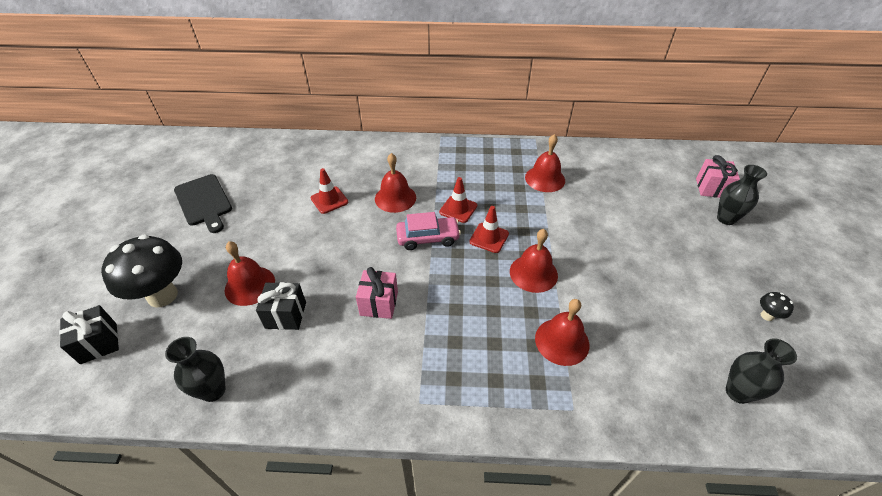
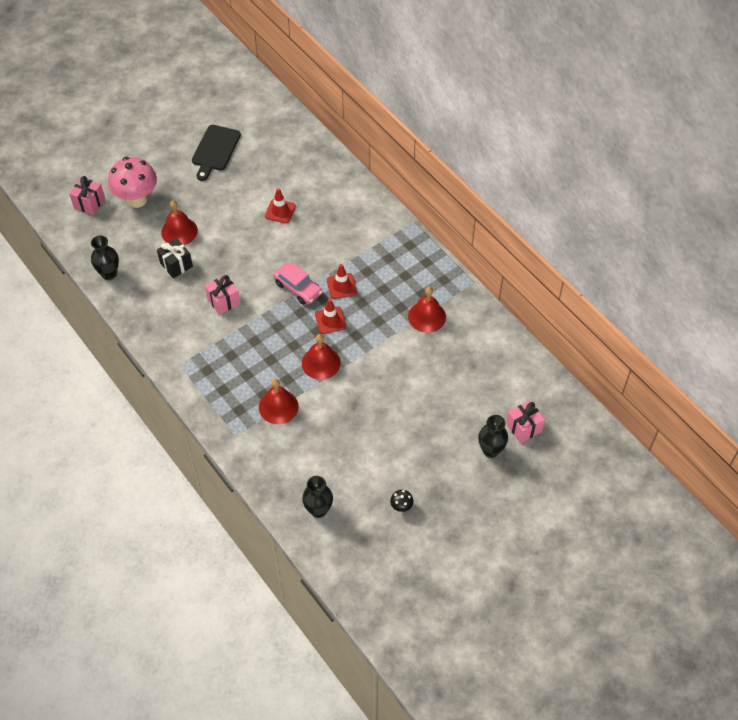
camera: 50 degrees right, 10 degrees up
black gift [59,305,119,364] -> pink gift [69,176,105,215]
black mushroom [101,234,182,307] -> pink mushroom [108,157,157,208]
red bell [375,153,416,213] -> none

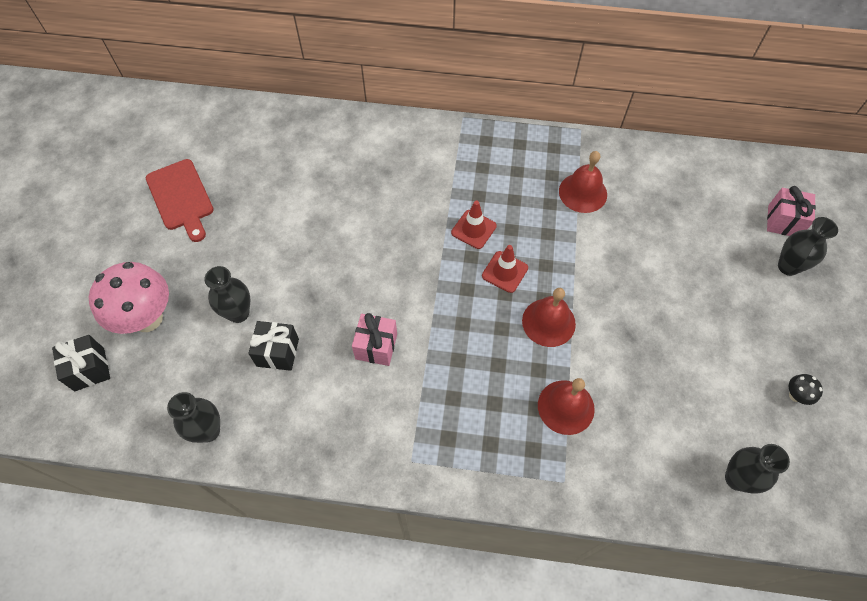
camera: 45 degrees left, 5 degrees up
pink gift [69,176,105,215] -> black gift [52,335,110,391]
red bell [161,200,198,245] -> black vase [204,266,250,323]
black cutting board [192,125,241,181] -> red cutting board [146,159,214,242]
red traffic cone [265,188,296,223] -> none
pink car [273,262,322,305] -> none

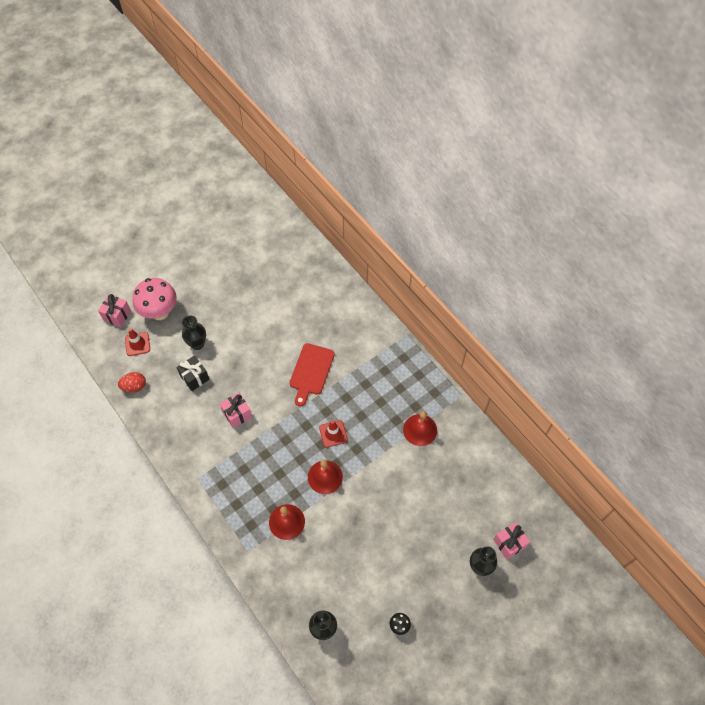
camera: 45 degrees right, 0 degrees up
black gift [52,335,110,391] -> pink gift [98,294,131,327]
red cutting board [146,159,214,242] -> red cutting board moved to [290,343,335,407]
black vase [167,392,220,443] -> red egg [118,372,146,393]
red traffic cone [451,201,497,249] -> red traffic cone moved to [125,328,150,356]

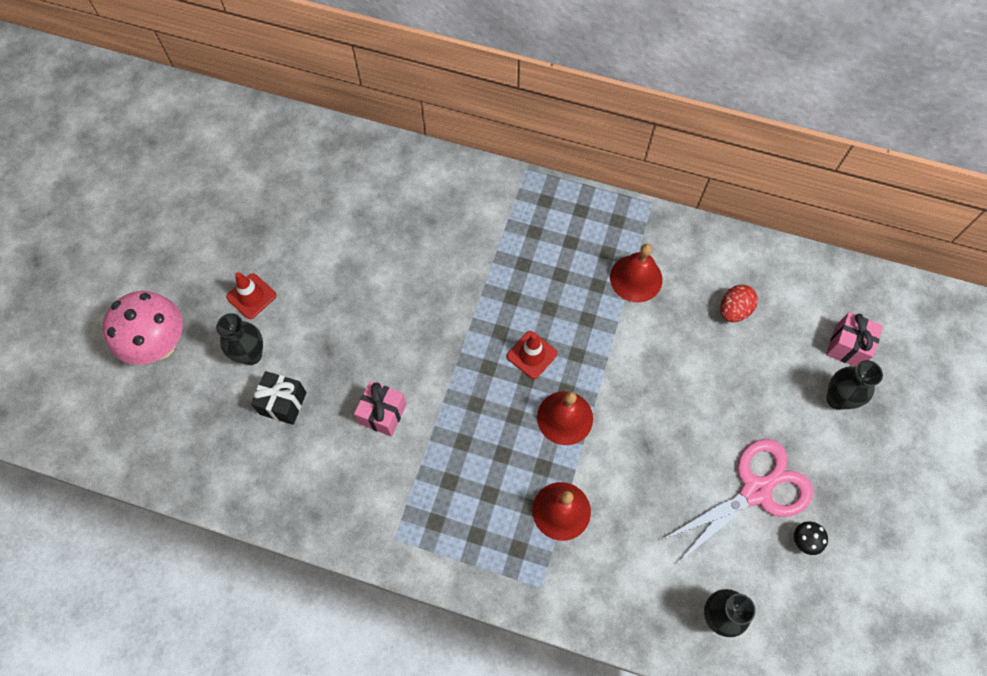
camera: 35 degrees left, 5 degrees up
pink gift [98,294,131,327] -> none
red egg [118,372,146,393] -> red egg moved to [721,285,758,322]
red traffic cone [125,328,150,356] -> red traffic cone moved to [226,272,276,319]
red cutting board [290,343,335,407] -> none
none -> pink scissors [662,439,813,562]

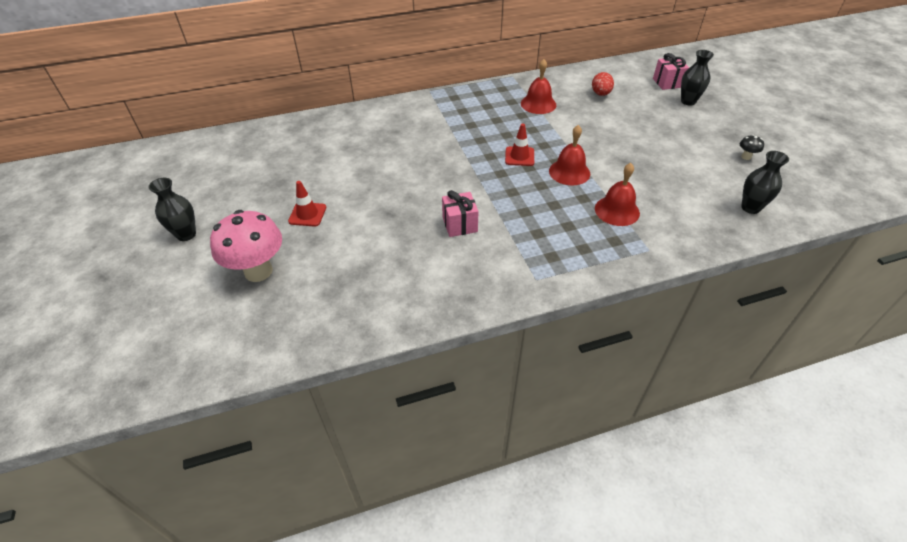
camera: 35 degrees left, 20 degrees down
black vase [216,313,263,365] -> black vase moved to [148,178,196,241]
black gift [251,371,307,425] -> none
pink scissors [662,439,813,562] -> none

